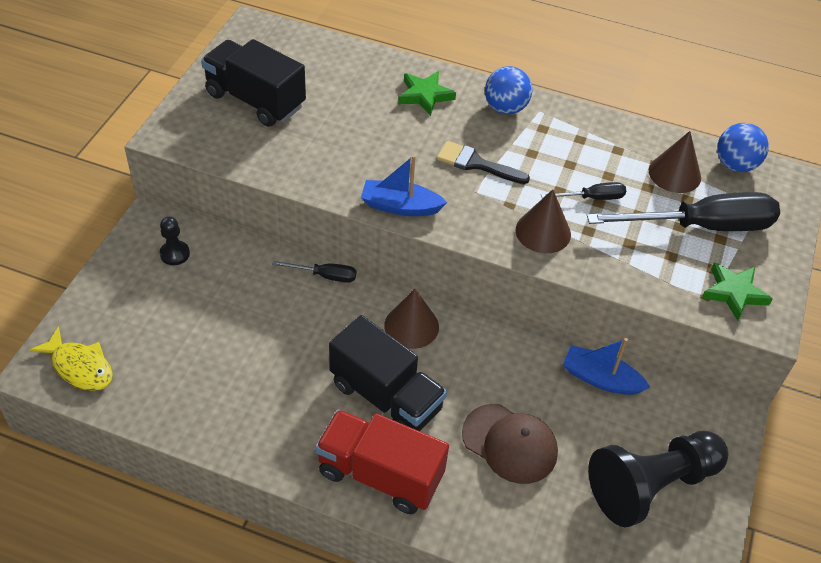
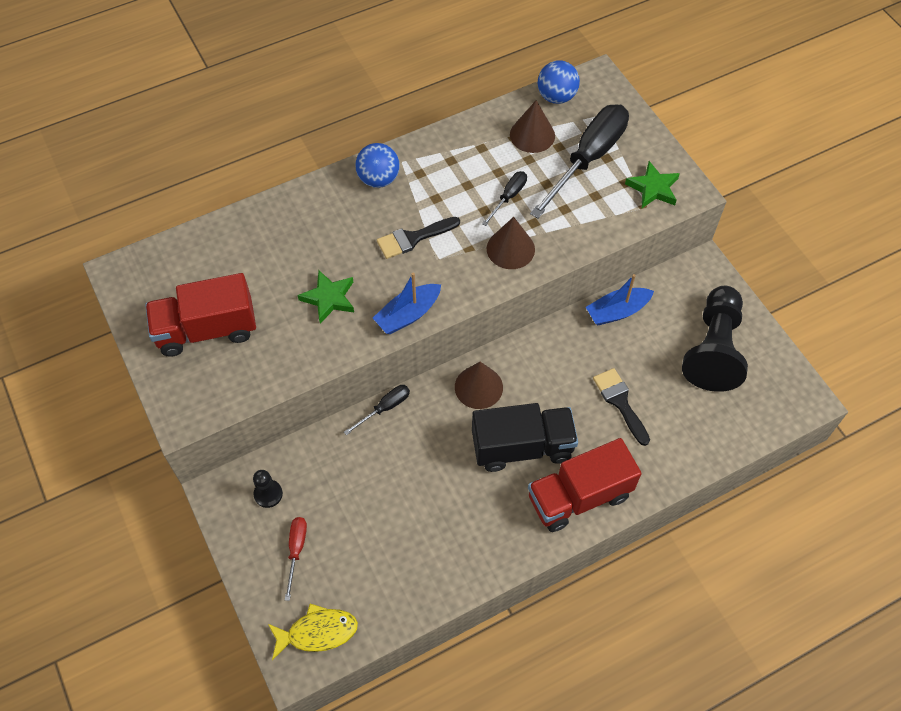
camera: 45 degrees left, 10 degrees up
black truck [201,39,306,127] -> red truck [145,273,256,357]
green star [398,71,456,116] -> green star moved to [298,271,354,324]
brown cap [462,404,558,484] -> black brush [593,368,650,446]
none -> red screwdriver [285,517,307,601]

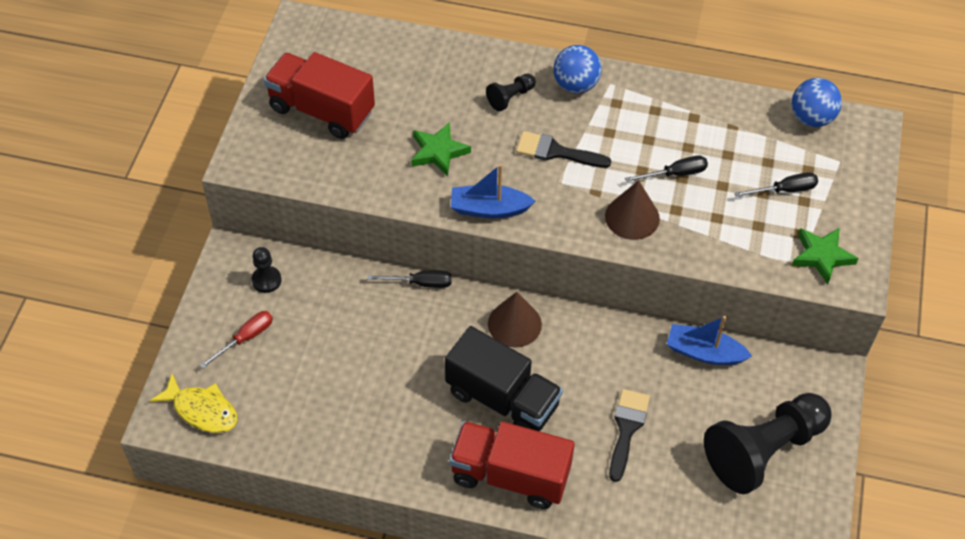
camera: 40 degrees right, 5 degrees down
brown cone [510,100,555,153] -> none
black screwdriver [530,104,629,218] -> black screwdriver [734,172,818,197], size x0.46
none -> black pawn [486,74,536,111]

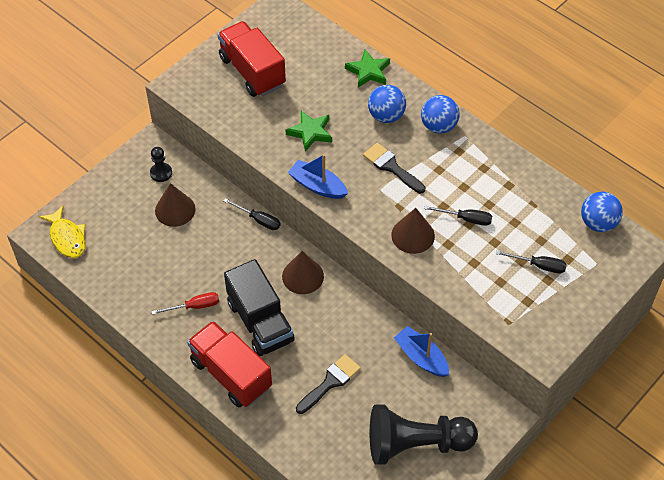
camera: 30 degrees right, 0 degrees up
red screwdriver [200,311,273,368] -> red screwdriver moved to [151,292,219,315]
black pawn [486,74,536,111] -> blue ball [368,85,406,123]
green star [792,228,859,284] -> green star moved to [345,50,390,88]
none -> brown cone [155,183,195,227]

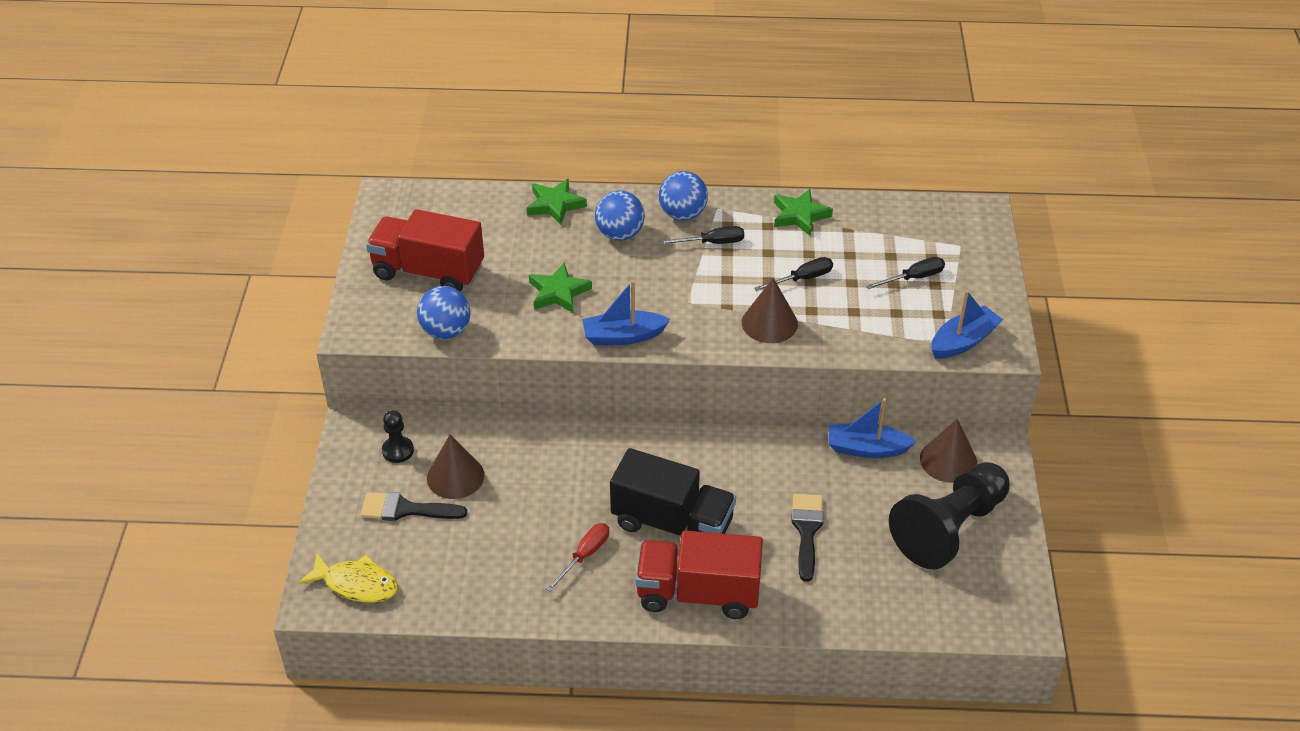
camera: 40 degrees left, 10 degrees down
black screwdriver [223,198,281,230] -> black screwdriver moved to [659,226,744,245]
brown cone [282,251,324,294] -> brown cone moved to [920,418,977,483]
black brush [363,143,425,193] -> black brush moved to [361,492,467,521]
blue ball [581,192,623,232] -> blue ball moved to [417,286,471,339]
none -> green star [774,189,833,236]
none -> blue boat [931,290,1003,359]

